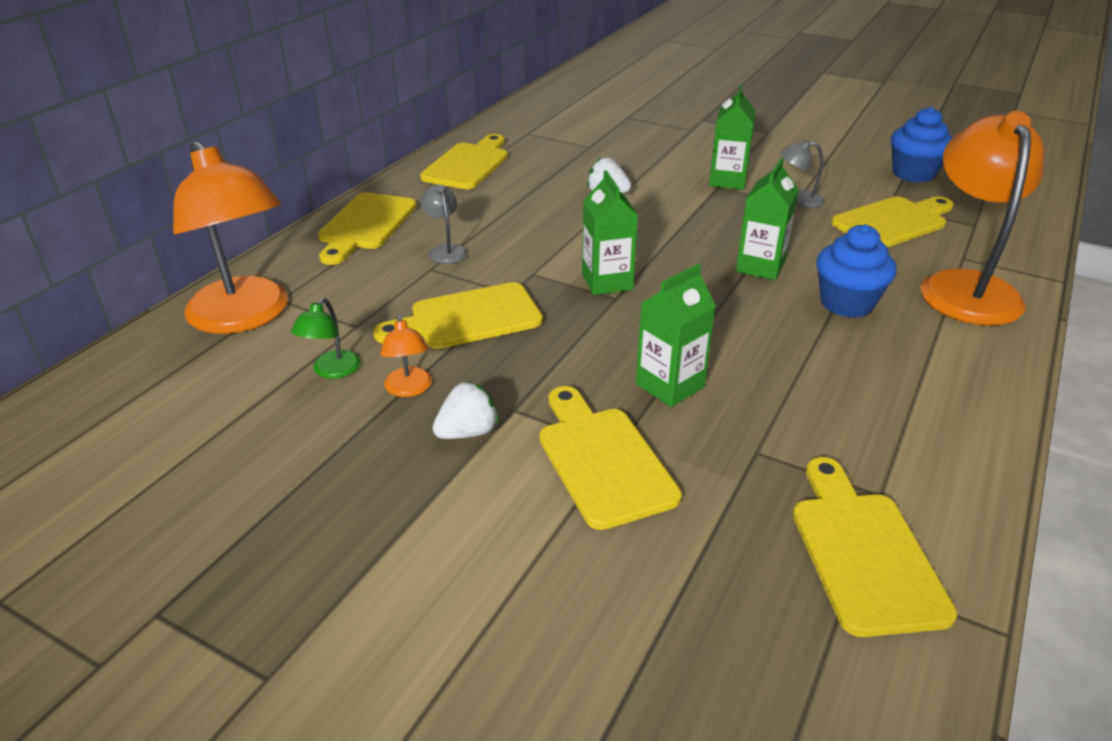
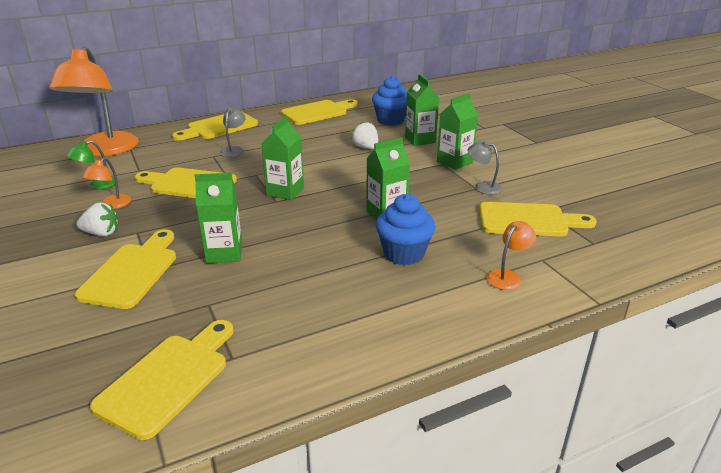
camera: 35 degrees right, 5 degrees down
blue cupcake [891,107,952,183] -> blue cupcake moved to [372,76,407,126]
orange lamp [920,111,1044,325] -> orange lamp [487,221,536,290], size x0.42
none -> green carton [405,74,439,146]

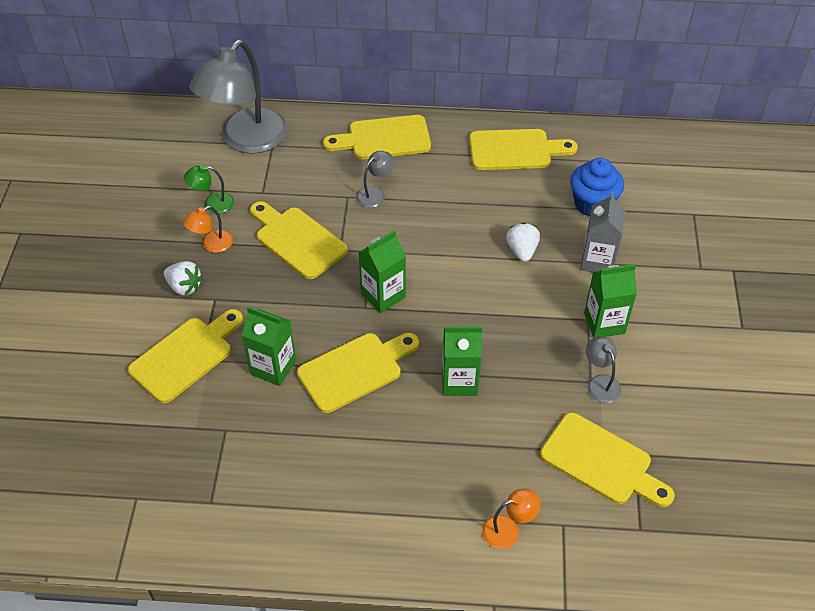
camera: 30 degrees right, 20 degrees up
orange lamp [49,47,139,156] -> grey lamp [189,40,288,154]
yellow cutting board [90,320,234,440] -> yellow cutting board moved to [297,333,419,413]
blue cupcake [376,194,435,265] -> none
green carton [405,74,439,146] -> grey carton [580,192,625,272]

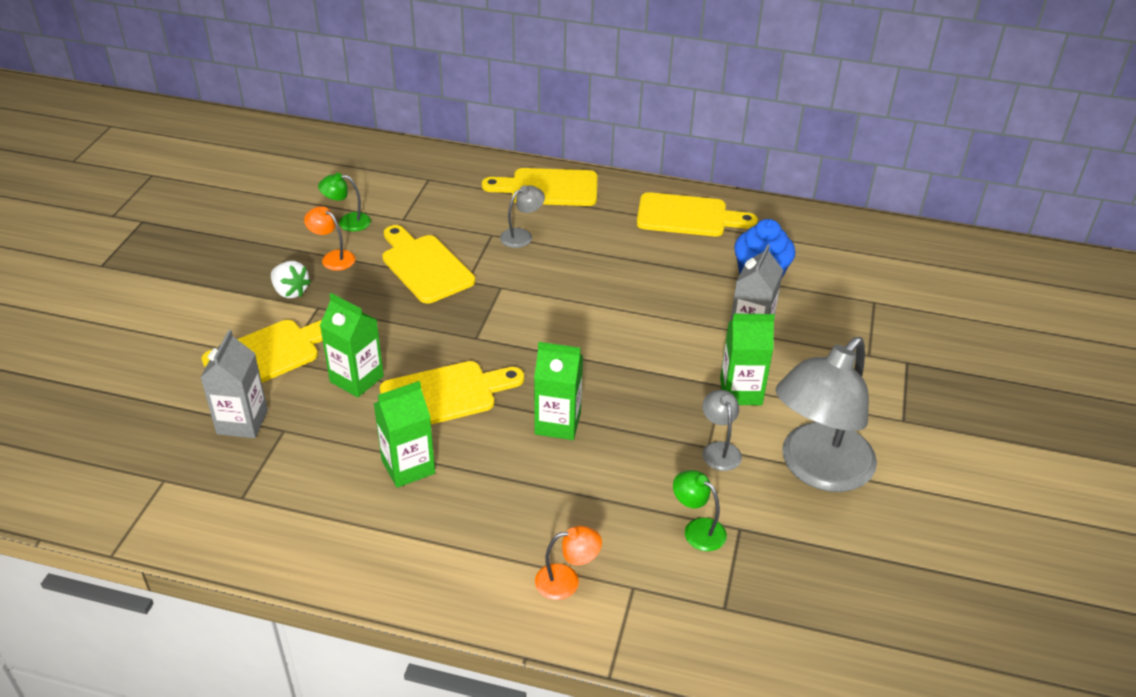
camera: 10 degrees right, 10 degrees down
orange lamp [183,206,233,253] -> orange lamp turned 60 degrees clockwise [304,206,355,271]
grey lamp [189,40,288,154] -> grey lamp moved to [775,337,877,492]
green carton [358,230,406,313] -> green carton moved to [373,381,435,488]
white strawberry [506,223,540,262] -> none
yellow cutting board [540,413,675,507] -> green lamp [673,470,727,551]
none -> grey carton [200,330,268,438]

